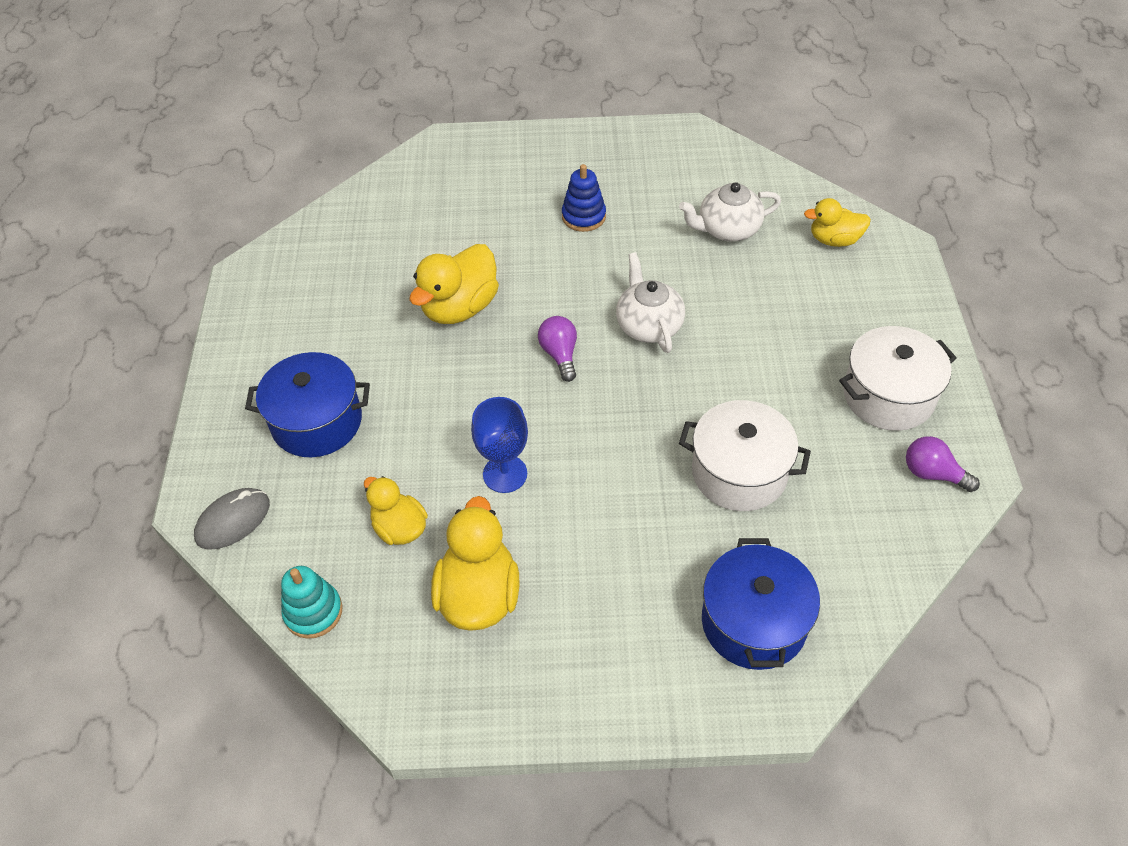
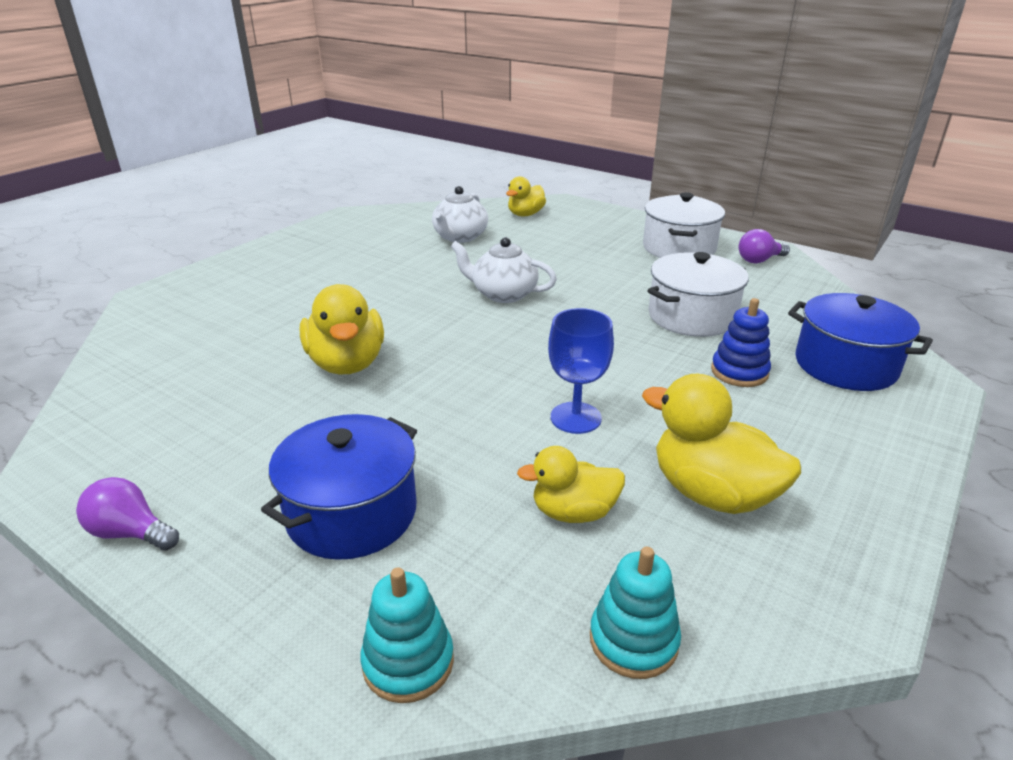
camera: 55 degrees left, 20 degrees down
grey mouse [194,488,270,550] -> turquoise stacking toy [360,567,454,703]
purple light bulb [538,316,577,382] -> purple light bulb moved to [76,477,179,551]
blue stacking toy [562,164,606,232] -> blue stacking toy moved to [711,298,771,387]

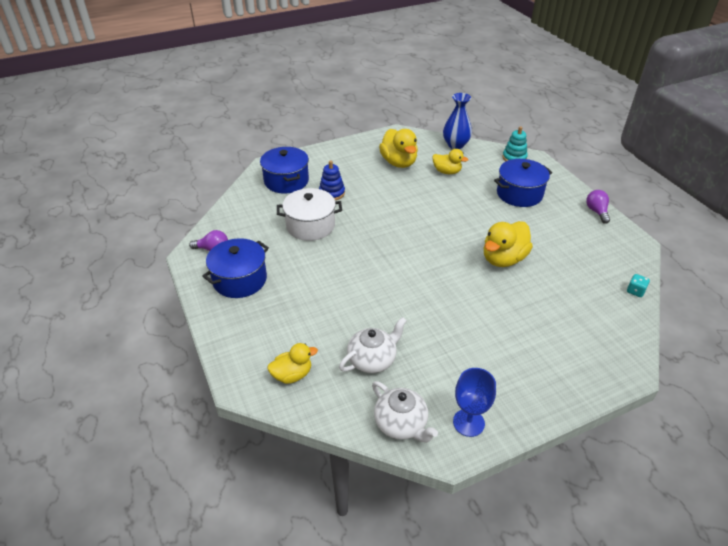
camera: 150 degrees left, 10 degrees up
purple light bulb [76,477,179,551] -> purple light bulb turned 150 degrees counterclockwise [586,190,610,224]
yellow duck [300,284,384,375] -> yellow duck turned 150 degrees counterclockwise [484,221,533,267]
white teapot [451,237,557,303] -> white teapot moved to [372,381,438,443]
blue goblet [548,308,614,434] -> blue goblet moved to [453,368,496,437]
turquoise stacking toy [590,547,681,679] -> blue vase [443,93,472,149]
white pot [643,192,725,258] -> blue pot [202,238,269,298]
none -> turquoise dice [627,274,650,297]

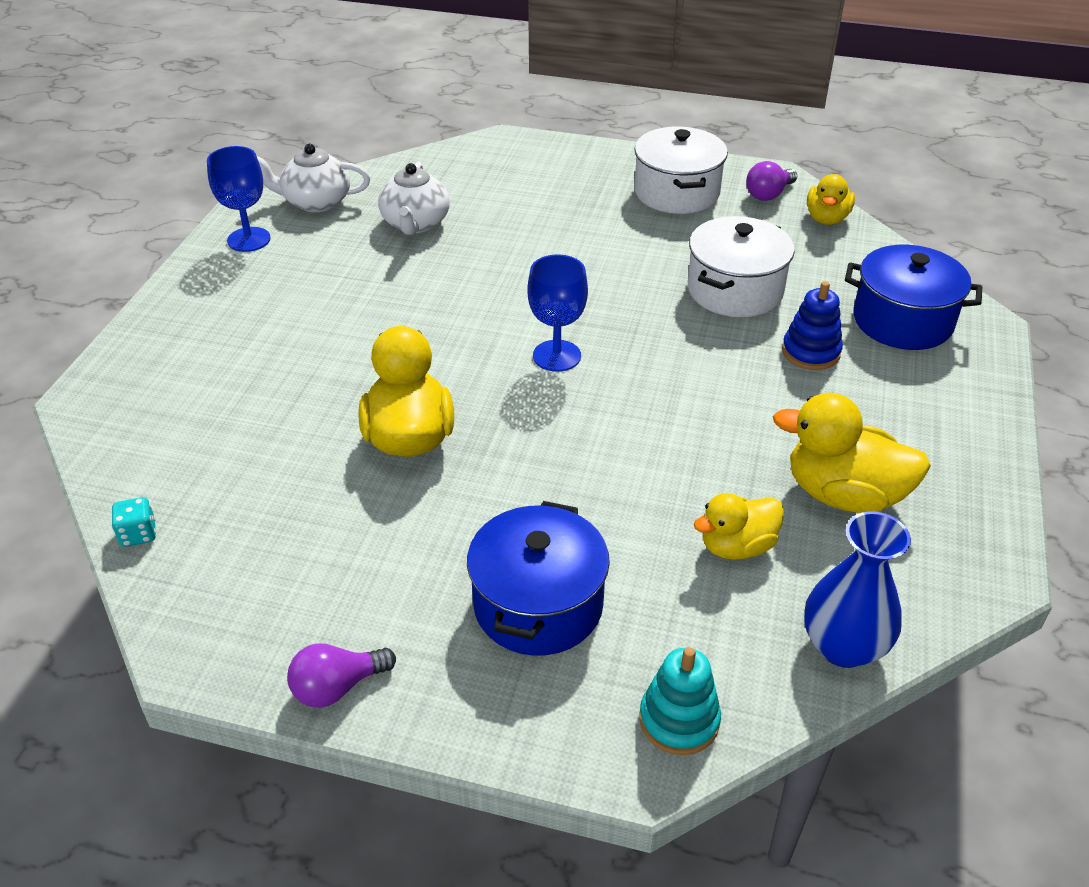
camera: 130 degrees right, 0 degrees up
blue pot [202,238,269,298] -> white pot [634,127,728,214]
yellow duck [268,343,318,384] -> yellow duck moved to [807,174,855,225]
purple light bulb [586,190,610,224] -> purple light bulb turned 120 degrees clockwise [287,643,396,708]
none -> blue goblet [528,255,588,372]

